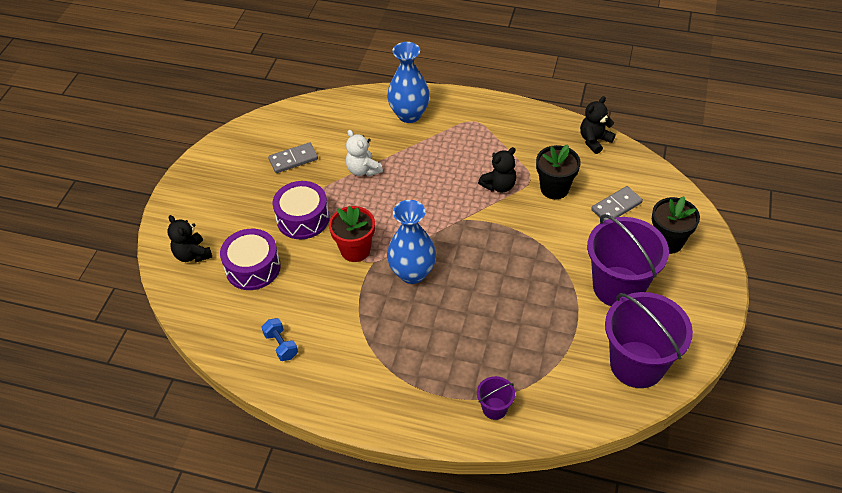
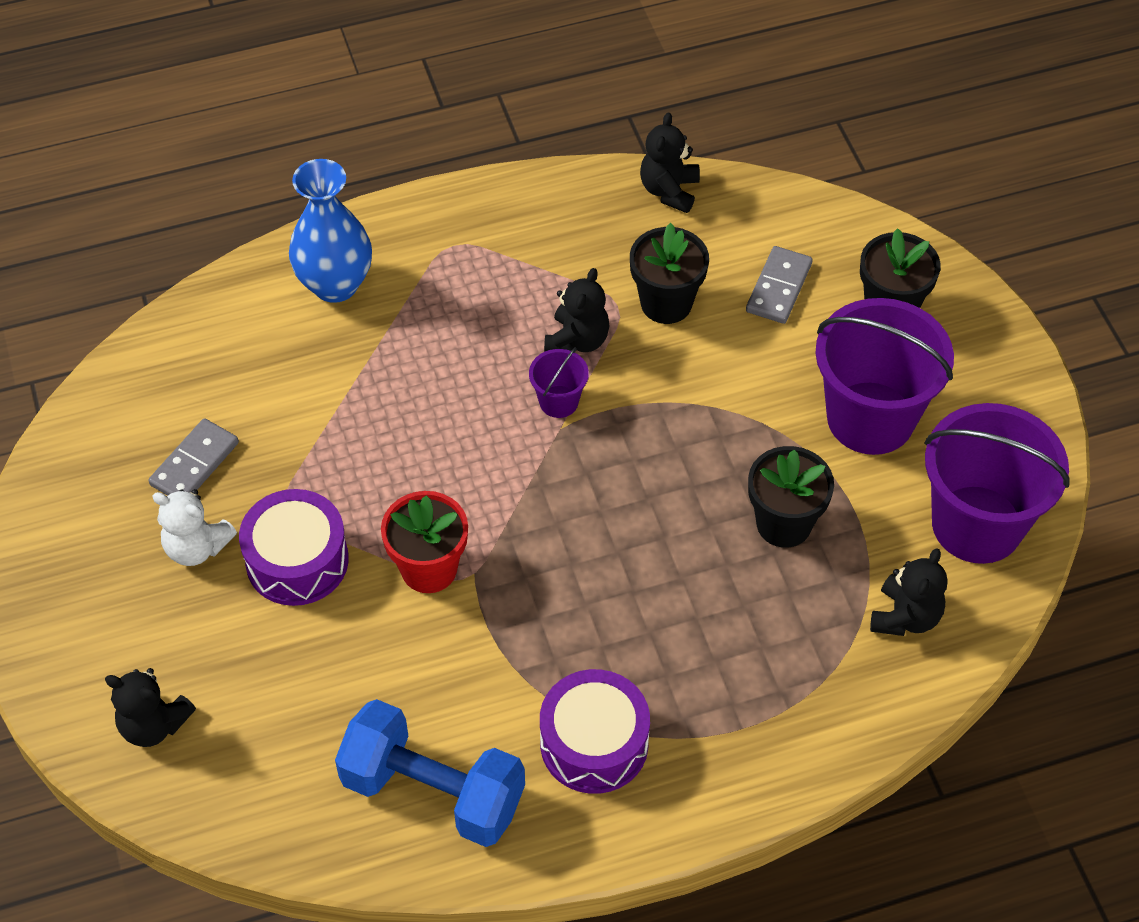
camera: 35 degrees left, 5 degrees up
purple drum [220,229,281,290] -> purple drum moved to [540,669,650,794]
blue dumbbell [261,318,298,361] -> blue dumbbell [335,699,525,847], size x2.19
white teddy bear [346,130,383,177] -> white teddy bear moved to [152,489,237,566]
blue vase [387,200,436,284] -> none
purple bucket [477,376,515,420] -> purple bucket moved to [529,347,589,418]
none -> black flower pot [748,446,834,548]
none -> black teddy bear [870,548,947,636]

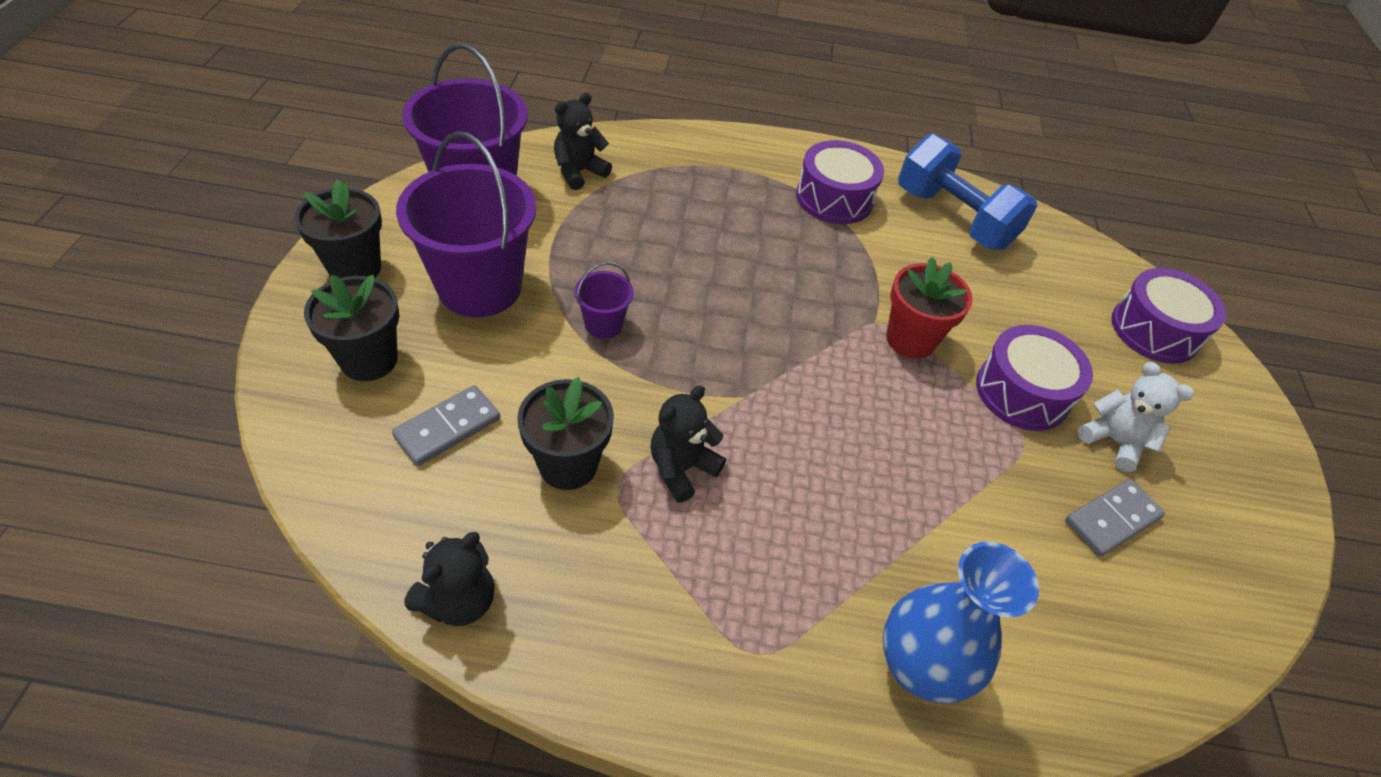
camera: 160 degrees left, 5 degrees down
black teddy bear [105,668,196,747] -> purple drum [1111,268,1226,364]
purple bucket [529,347,589,418] -> purple bucket moved to [575,262,634,339]
black flower pot [748,446,834,548] -> black flower pot moved to [295,180,382,278]

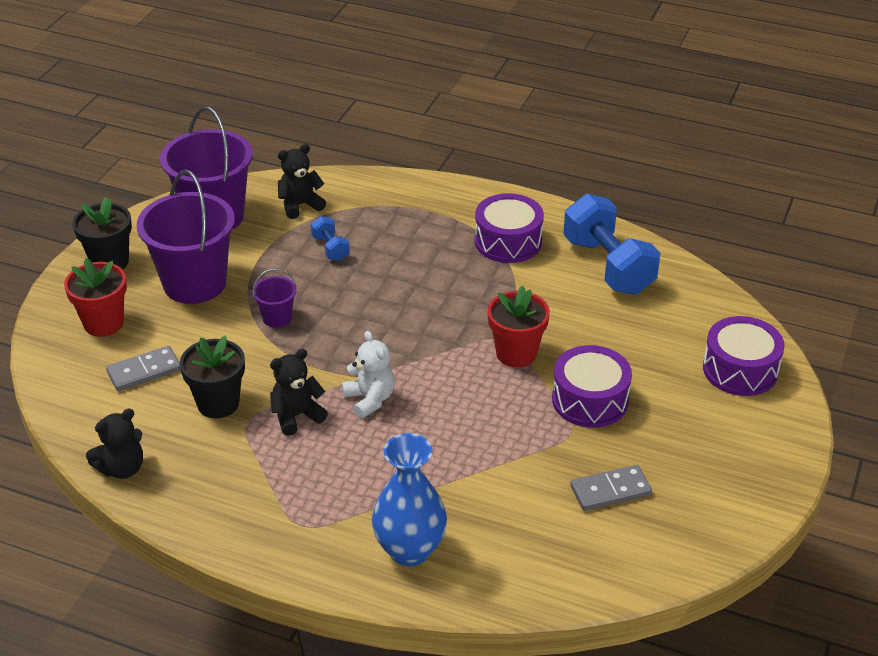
camera: 20 degrees right, 10 degrees down
black flower pot [304,275,399,381] -> red flower pot [64,258,127,337]
white teddy bear [1077,362,1194,472] -> white teddy bear moved to [342,331,395,418]
none -> blue dumbbell [311,216,350,261]

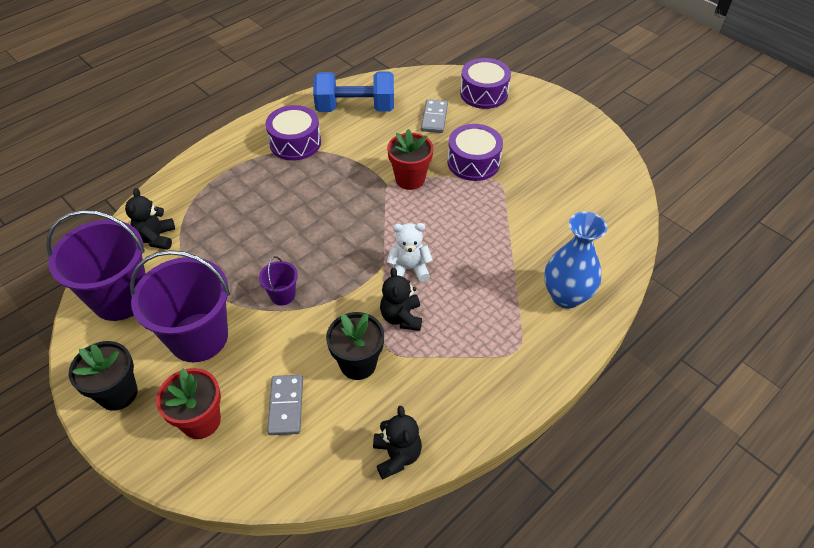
camera: 65 degrees left, 10 degrees up
blue dumbbell [311,216,350,261] -> none
grey domino [570,465,652,511] -> grey domino moved to [421,99,448,133]

